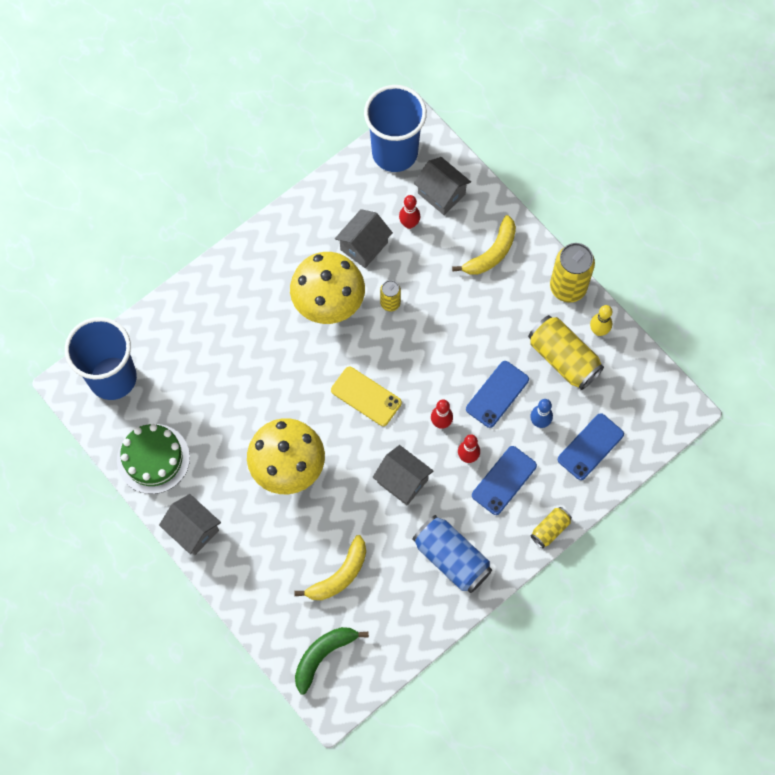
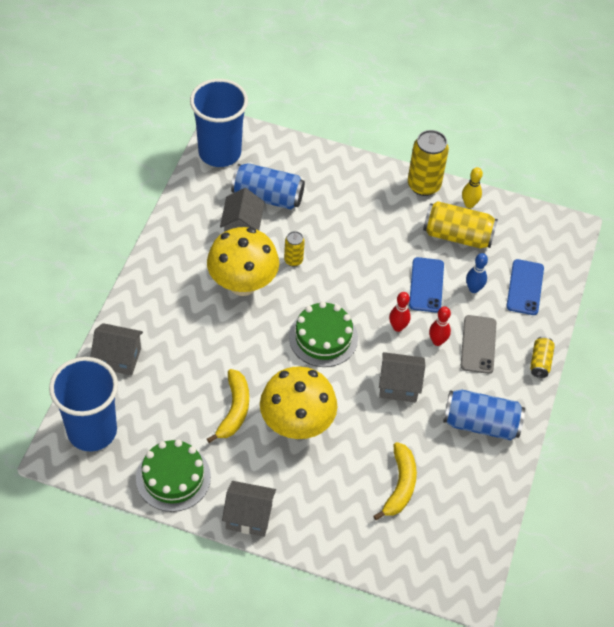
camera: 35 degrees left, 15 degrees down
green banana [295,627,369,695] -> none
yellow phone [331,367,402,426] -> green cake [289,301,358,367]
red bowling pin [399,195,420,229] -> blue can [231,163,305,209]
grey house [414,157,471,215] -> grey house moved to [90,323,143,376]
yellow banana [452,215,516,275] -> yellow banana moved to [207,369,249,443]
blue phone [472,446,537,515] -> grey phone [461,315,496,374]

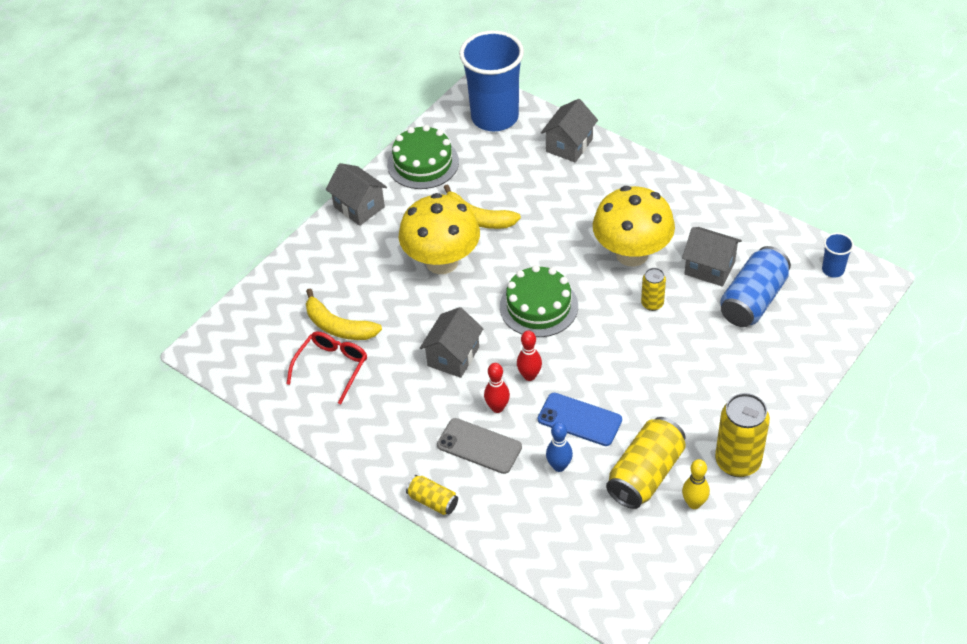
camera: 115 degrees right, 5 degrees down
blue cup [190,79,248,167] -> blue cup [822,233,854,278], size x0.42
grey house [222,481,276,537] -> grey house turned 75 degrees counterclockwise [326,163,387,226]
blue can [443,389,525,440] -> none
blue phone [506,259,544,315] -> none
none -> red glasses [287,332,367,404]

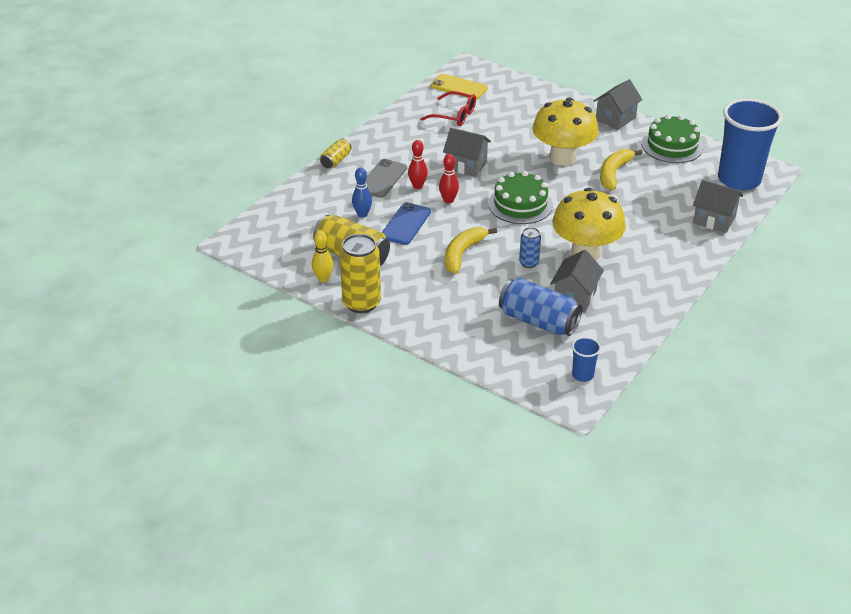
camera: 85 degrees right, 10 degrees down
yellow banana [306,288,382,340] -> yellow banana moved to [445,227,497,274]
yellow can [641,268,666,311] -> blue can [519,227,541,268]
none -> yellow phone [430,74,488,99]

